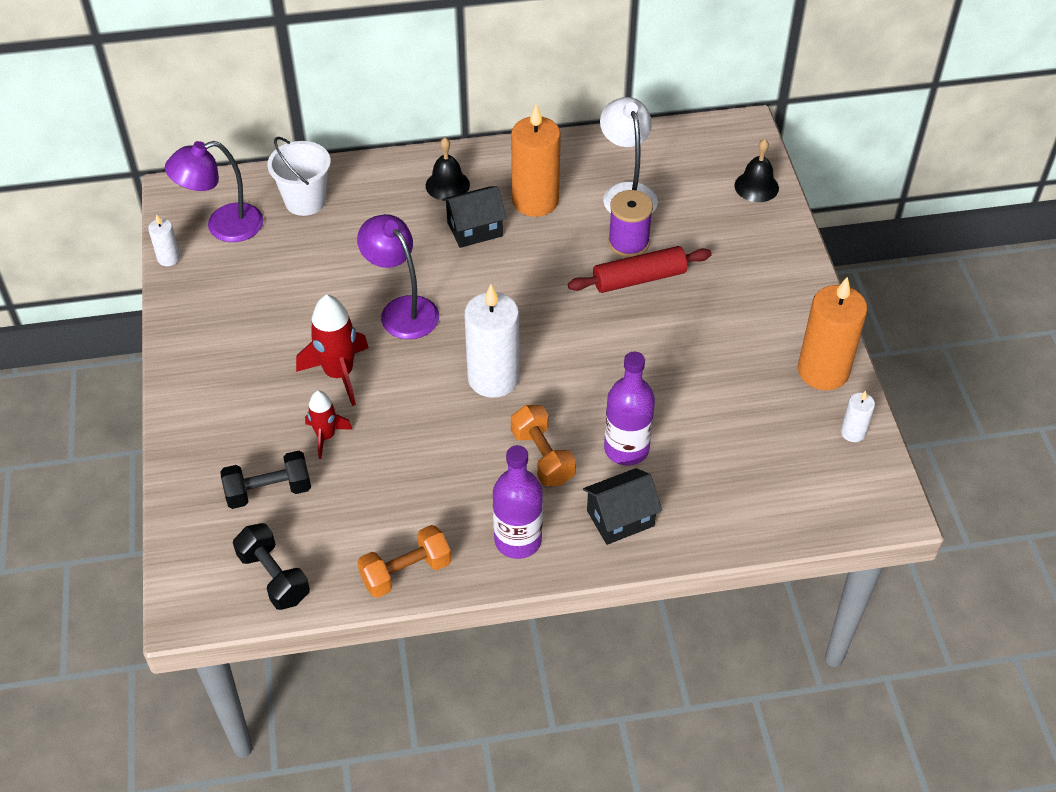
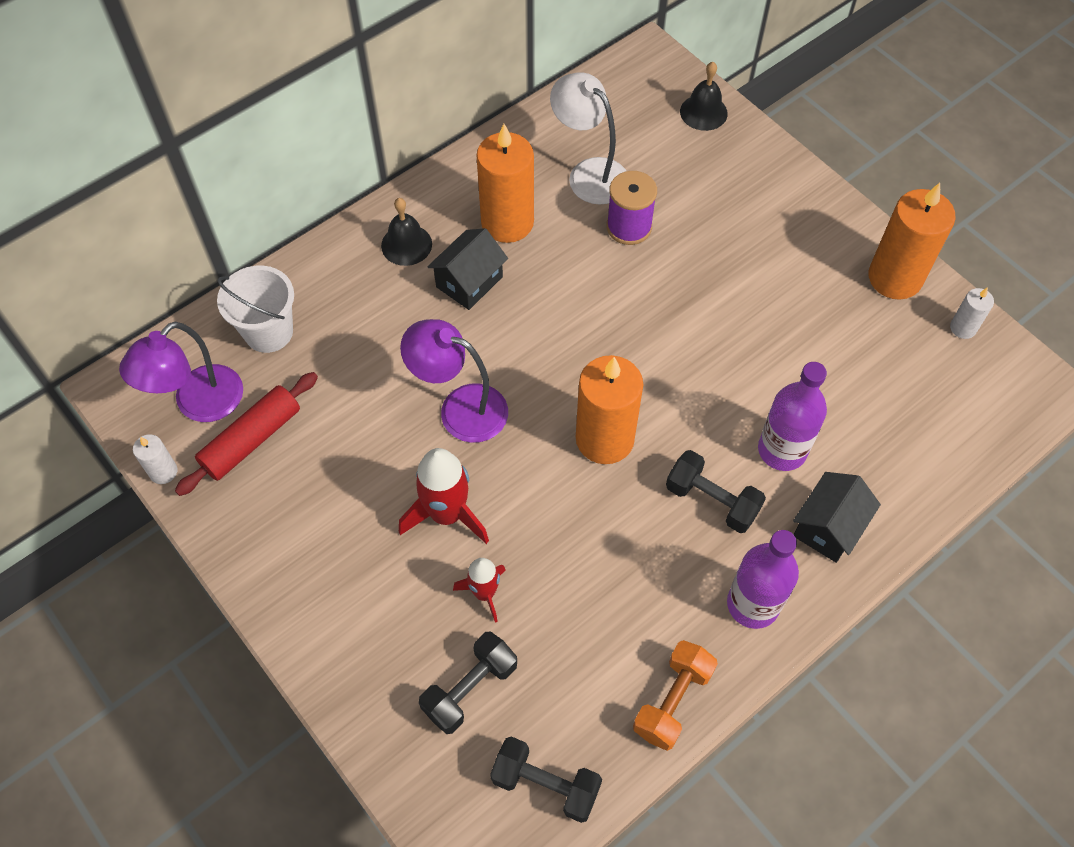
camera: 30 degrees left, 10 degrees up
white candle [464,284,520,398] -> orange candle [576,355,643,464]
orange dumbbell [511,405,576,486] -> black dumbbell [666,450,766,533]
red rolling pin [568,246,712,293] -> red rolling pin moved to [175,372,318,496]

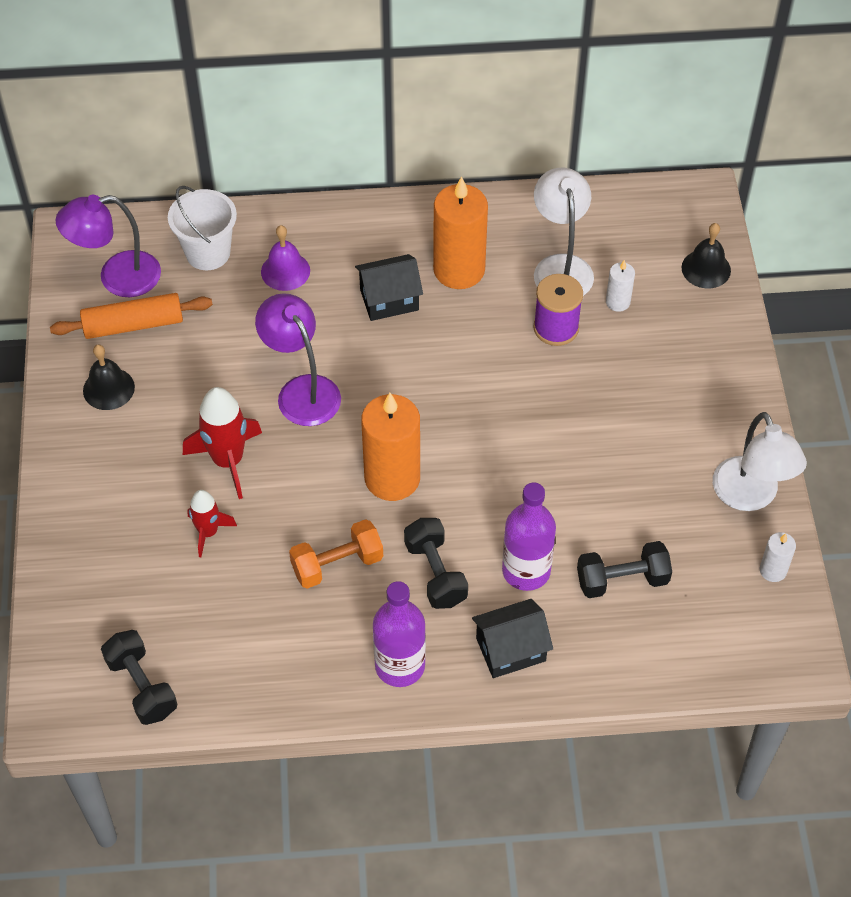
camera: 35 degrees right, 5 degrees down
white candle [133,434,178,484] -> white candle moved to [606,260,635,312]
red rolling pin [175,372,318,496] -> orange rolling pin [50,293,213,339]
black bell [381,198,432,266] -> black bell moved to [83,345,135,410]
black dumbbell [419,631,517,734] -> black dumbbell moved to [577,541,672,598]
orange dumbbell [633,640,718,751] -> orange dumbbell moved to [289,519,383,589]
orange candle [869,183,956,300] -> white lamp [713,412,807,511]
none -> purple bell [261,225,310,291]

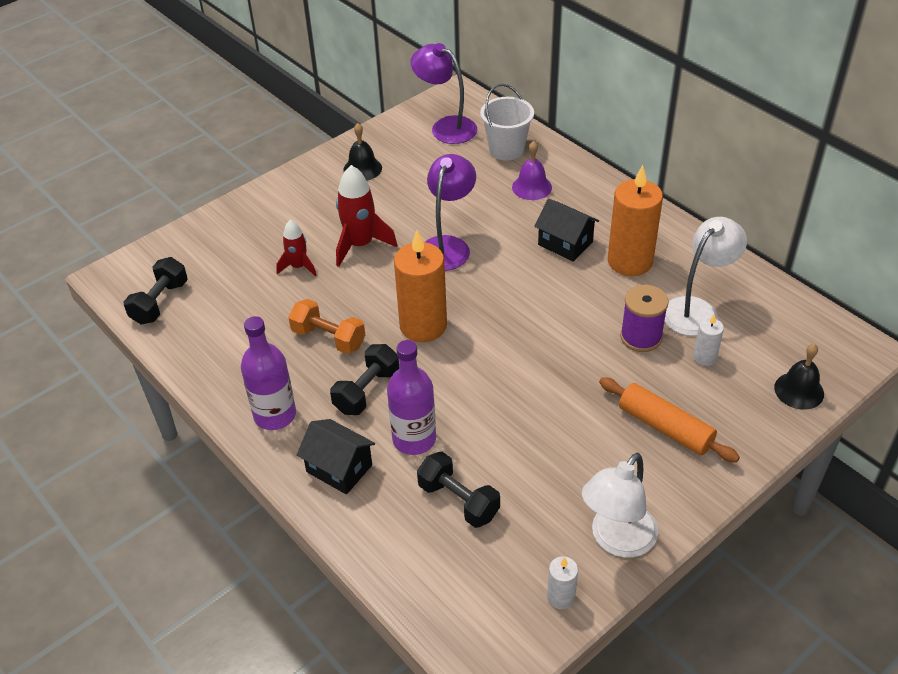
camera: 55 degrees right, 10 degrees down
orange rolling pin [50,293,213,339] -> orange rolling pin moved to [599,377,740,463]

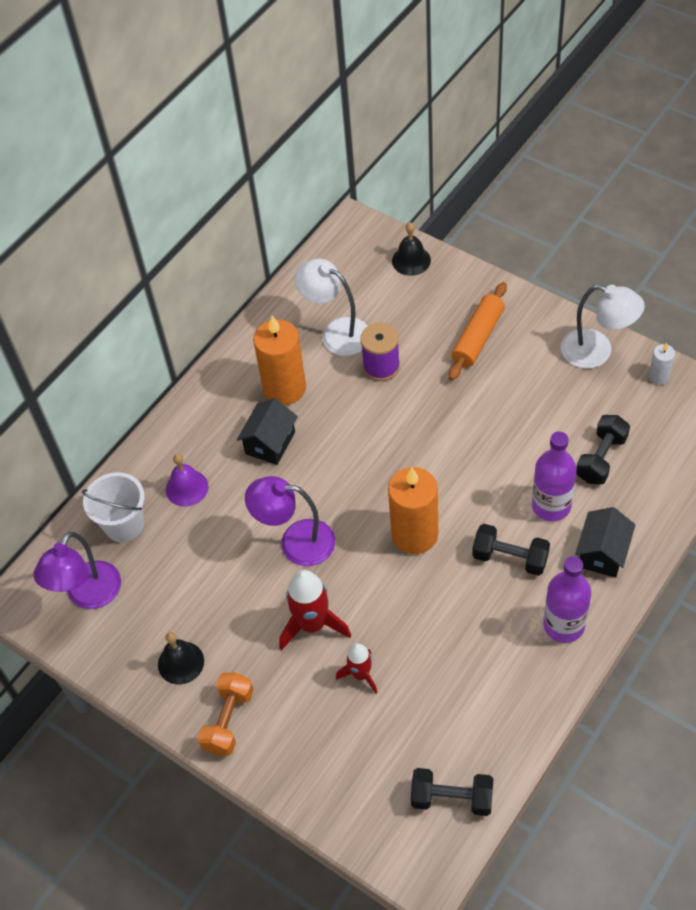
camera: 100 degrees left, 10 degrees up
orange dumbbell [288,299,365,354] -> orange dumbbell moved to [198,673,254,756]
white candle [693,314,724,366] -> none

